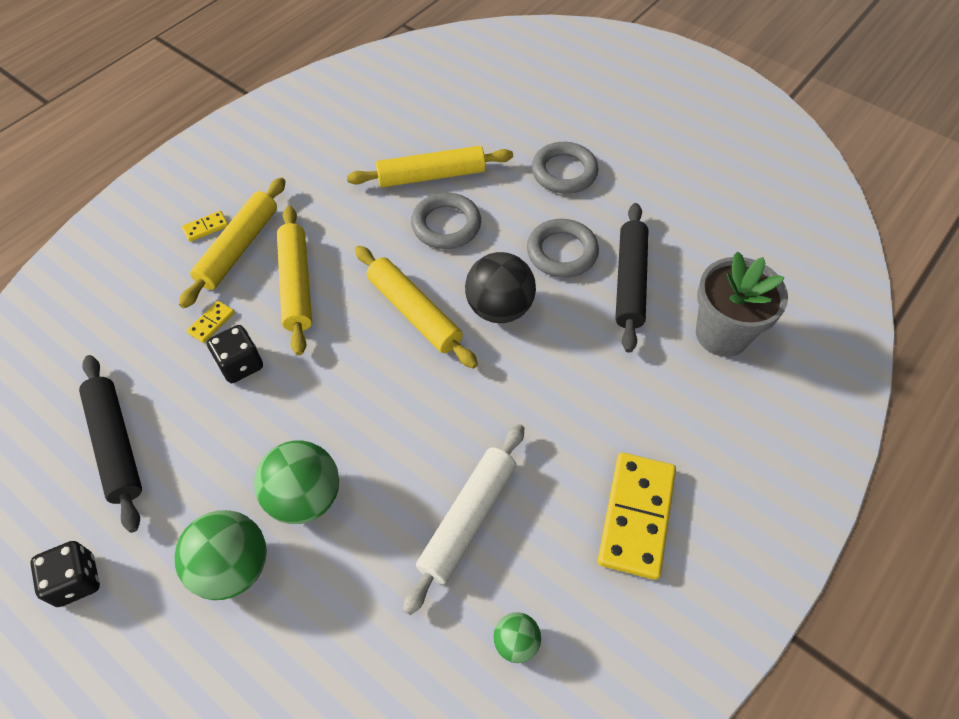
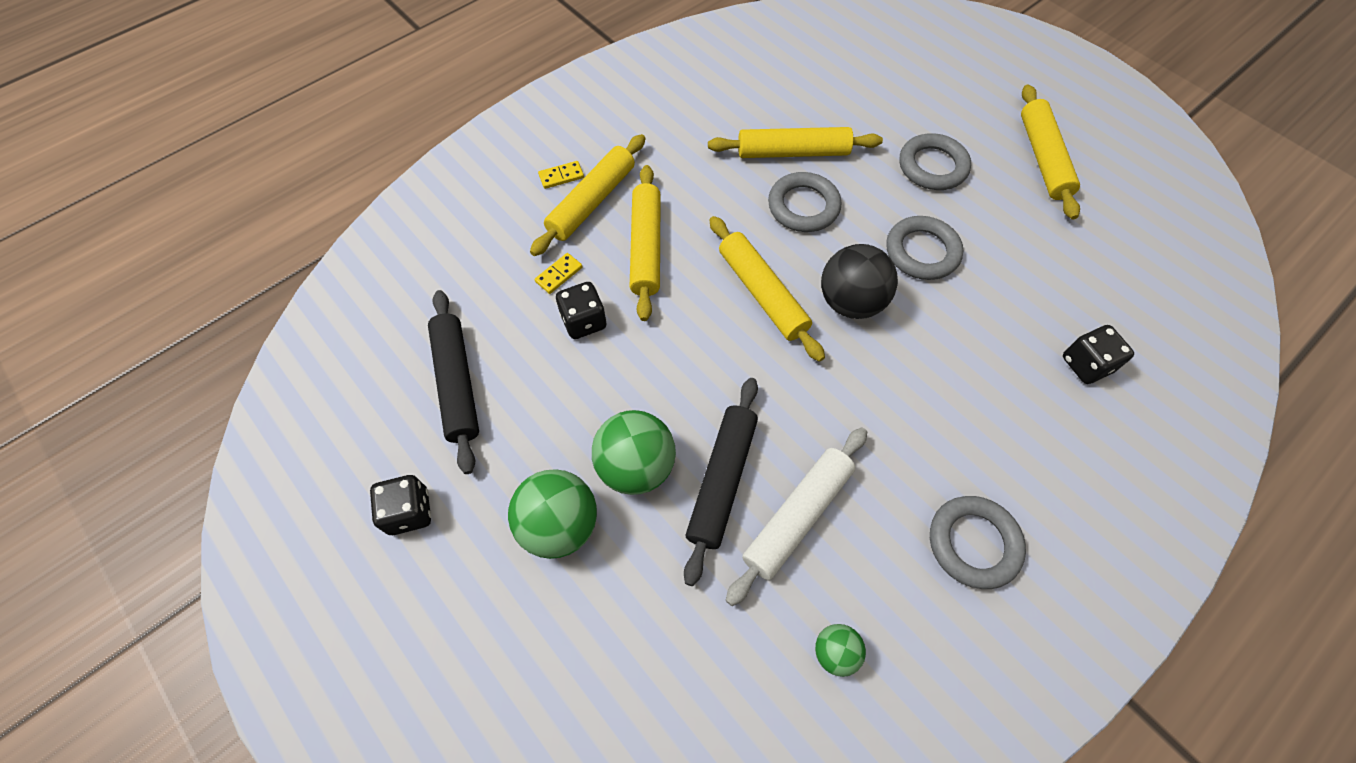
camera: 10 degrees right, 5 degrees up
yellow domino [598,452,676,580] -> grey ring [930,496,1026,589]
black rolling pin [615,203,648,353] -> black rolling pin moved to [684,378,758,586]
grey flower pot [696,251,788,357] -> black dice [1063,325,1134,384]
none -> yellow rolling pin [1021,85,1080,220]

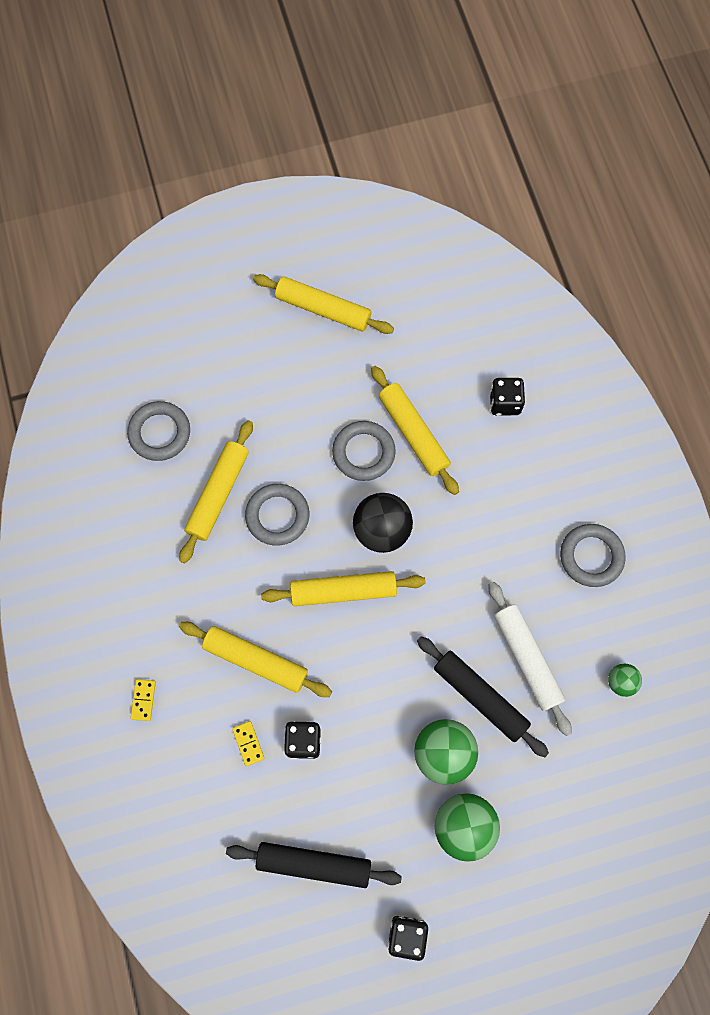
camera: 65 degrees left, 10 degrees up
yellow rolling pin [530,134,645,256] -> yellow rolling pin moved to [371,366,459,495]
grey ring [899,133,971,190] -> grey ring moved to [127,401,190,461]

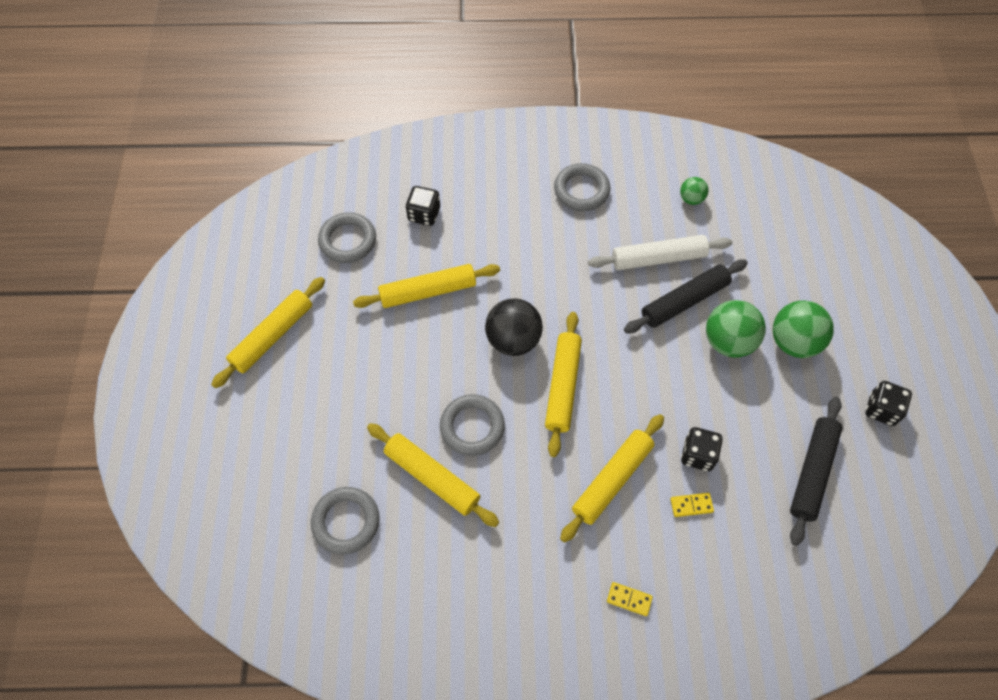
camera: 75 degrees left, 10 degrees down
grey ring [332,421,396,481] -> grey ring moved to [318,212,376,263]

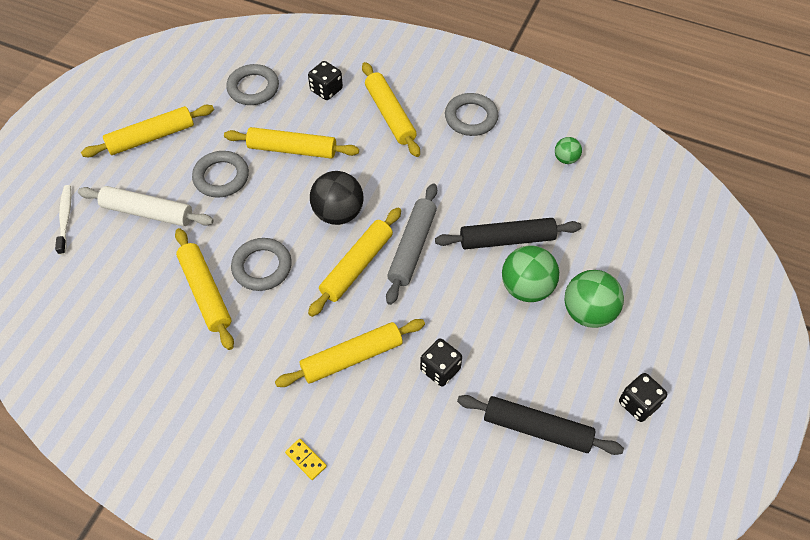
camera: 25 degrees right, 5 degrees down
grey ring [311,487,380,554] -> grey ring moved to [192,151,249,198]
white rolling pin [588,235,732,270] -> white rolling pin moved to [78,186,214,226]
yellow domino [671,493,714,517] -> none
black rolling pin [790,397,842,546] -> black rolling pin turned 60 degrees clockwise [457,395,624,455]
none -> white toothbrush [55,185,72,255]
none -> yellow rolling pin [362,62,420,157]
none -> grey rolling pin [386,183,437,305]

